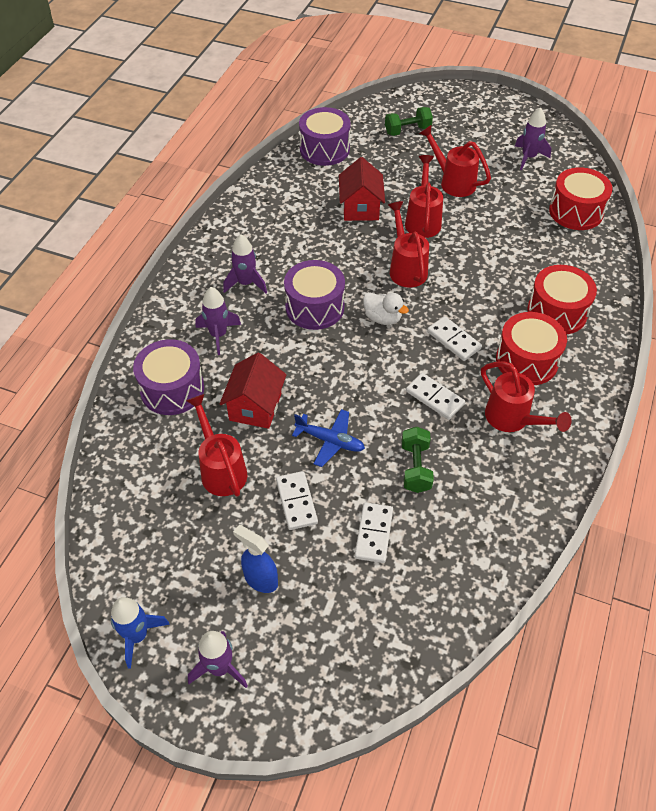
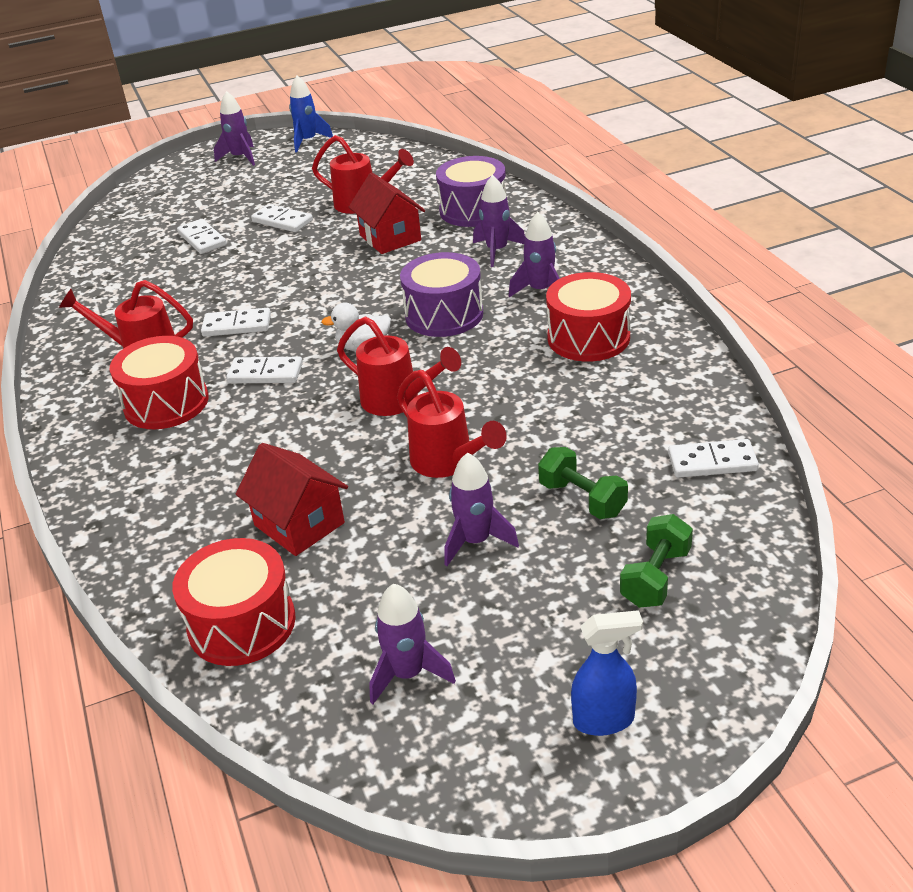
camera: 140 degrees right, 15 degrees down
blue spray bottle [233,525,278,593] -> blue spray bottle moved to [571,610,643,736]
blue plane [292,409,365,467] -> none
purple drum [299,107,351,166] -> white domino [668,439,759,478]
red house [339,157,385,221] -> red house moved to [236,443,348,556]
green dumbbell [402,427,434,493] -> green dumbbell moved to [538,447,628,519]
red watering can [419,125,491,197] -> purple rocket [444,453,519,566]
red drum [527,265,597,334] -> red drum moved to [546,272,631,361]

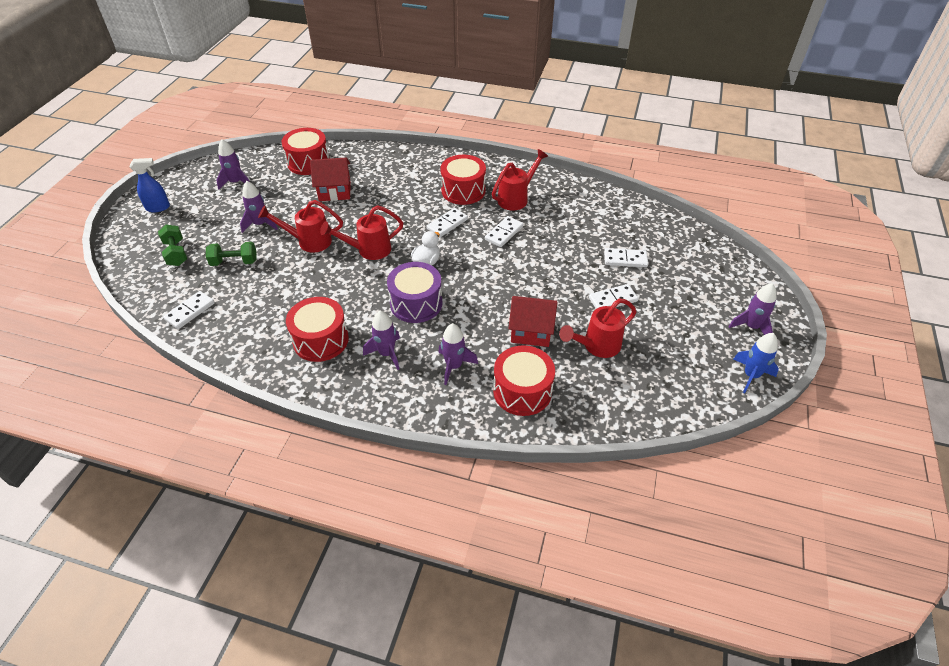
camera: 125 degrees right, 10 degrees up
purple drum [436,156,507,227] -> red drum [493,345,555,416]
blue spray bottle [571,610,643,736] -> blue spray bottle turned 135 degrees counterclockwise [130,158,170,213]

